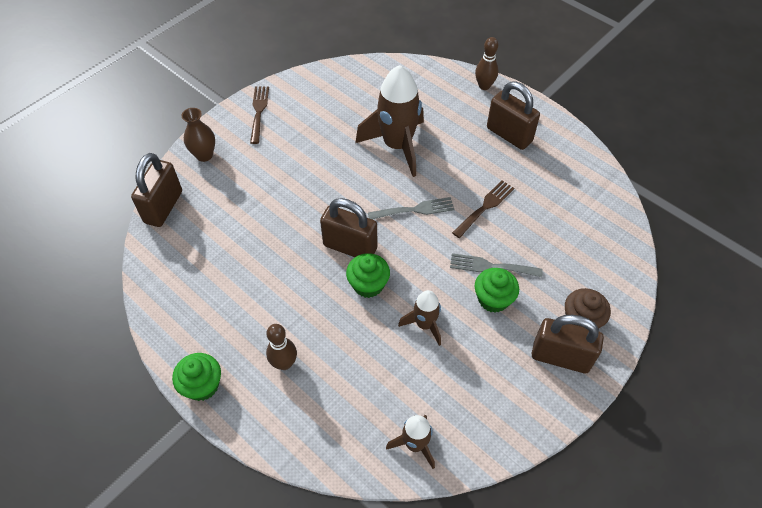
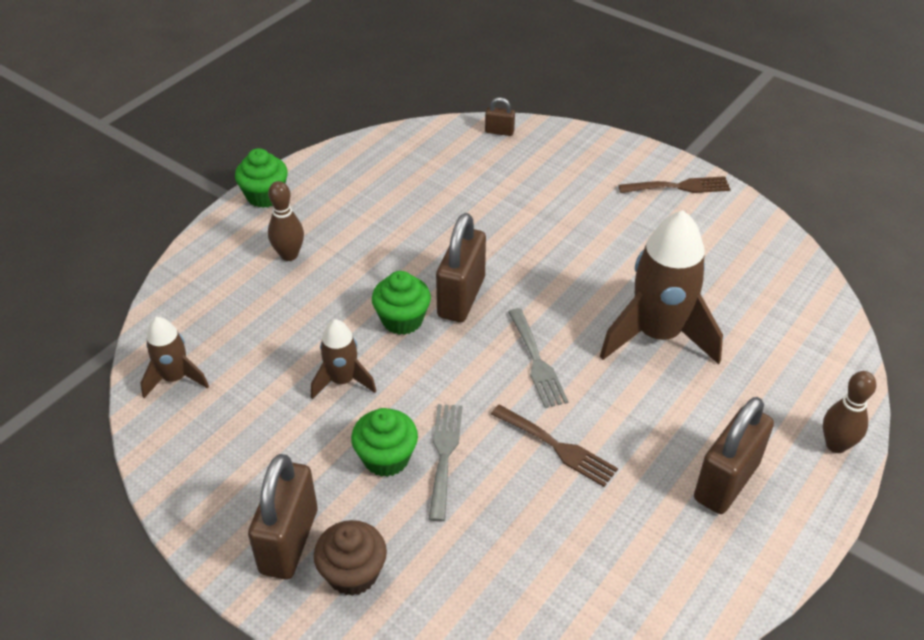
camera: 85 degrees right, 10 degrees down
brown padlock [131,153,182,227] -> brown padlock [485,97,515,136], size x0.46
brown vase [182,108,215,162] -> none

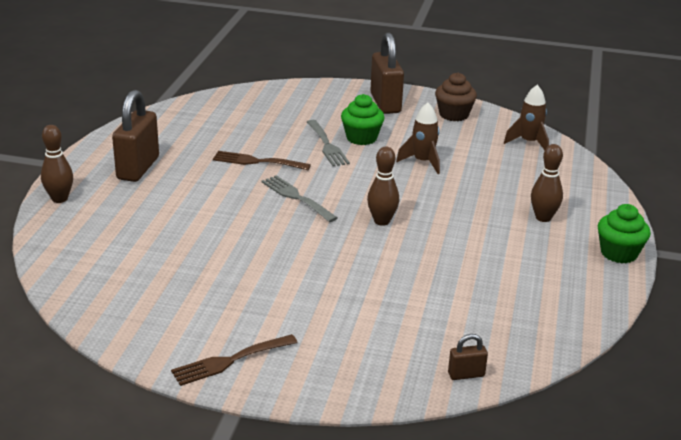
camera: 155 degrees right, 15 degrees down
brown cupcake [314,520,387,596] -> brown cupcake moved to [435,72,477,121]
green cupcake [372,271,431,335] -> none
brown padlock [436,213,486,322] -> brown bowling pin [367,147,399,226]
brown rocket [600,210,723,365] -> none

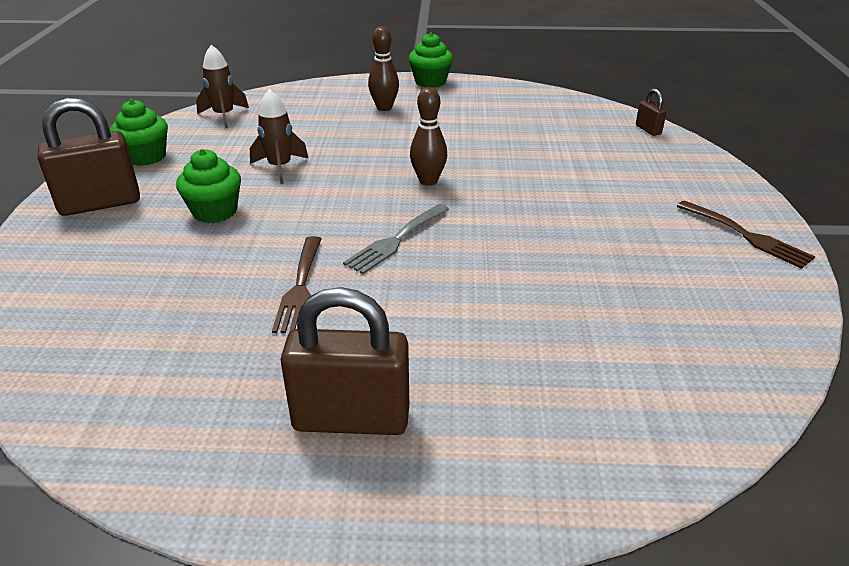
camera: 100 degrees left, 5 degrees up
brown bowling pin [41,125,73,203] -> none
grey fork [307,120,350,167] -> none
brown cupcake [435,72,477,121] -> green cupcake [110,99,168,166]

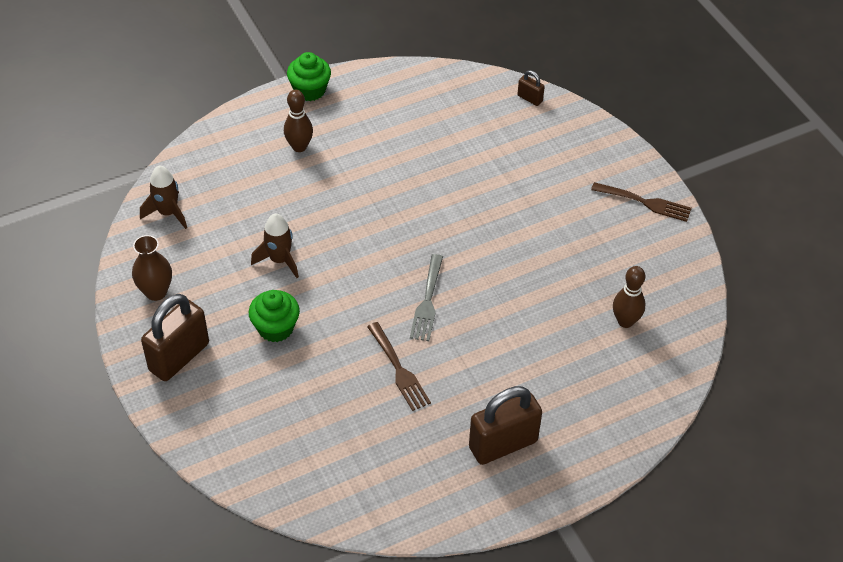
camera: 30 degrees left, 15 degrees up
green cupcake [110,99,168,166] -> brown vase [132,235,172,301]
brown bowling pin [410,87,447,186] -> brown bowling pin moved to [613,266,646,328]

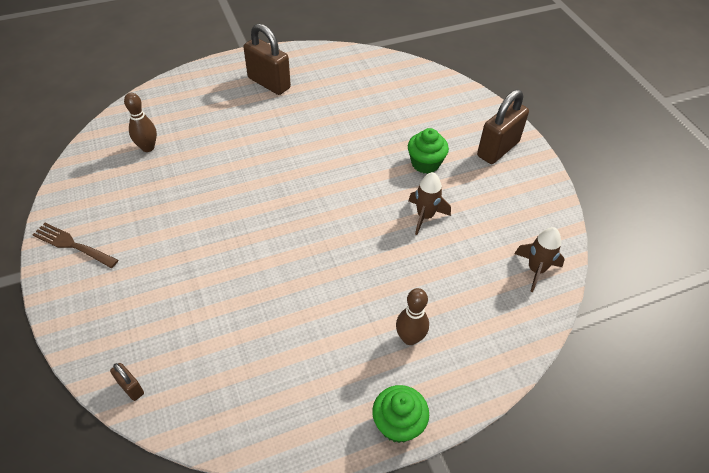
camera: 175 degrees left, 0 degrees up
brown vase [132,235,172,301] -> none
brown fork [367,322,431,411] -> none
grey fork [410,254,443,341] -> none
brown padlock [469,386,542,465] -> brown padlock turned 60 degrees clockwise [243,24,291,95]

